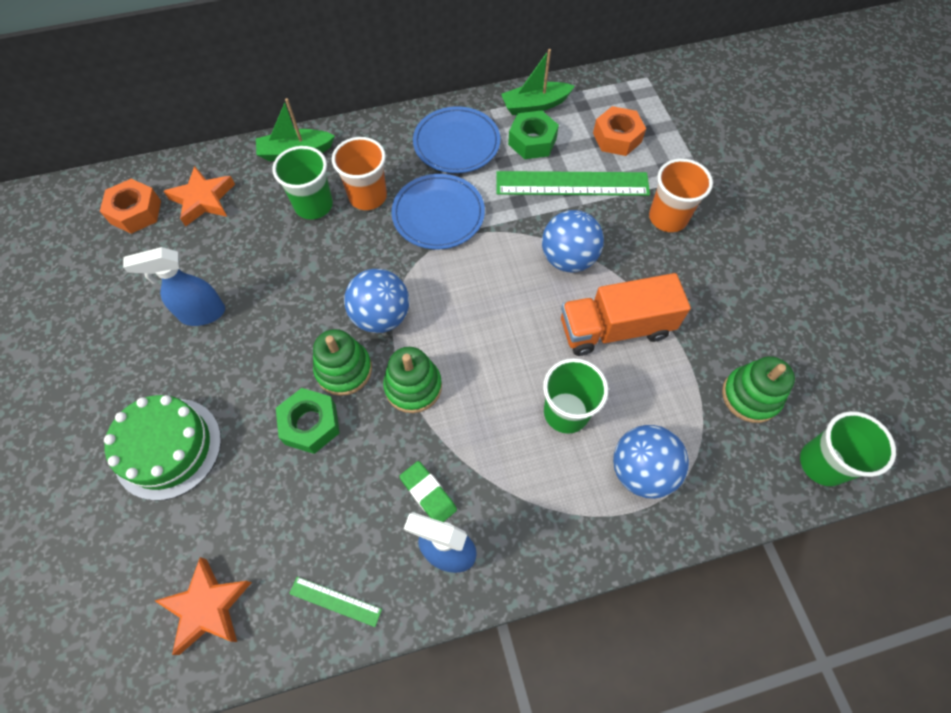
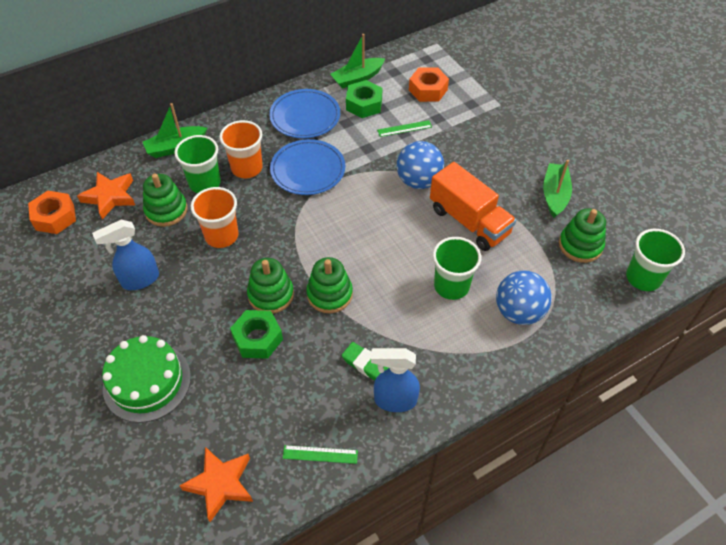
camera: 15 degrees left, 10 degrees down
blue ball [344,269,409,333] -> none
green ruler [496,171,650,196] -> green ruler [377,120,432,137], size x0.45
orange truck [561,273,691,356] -> orange truck turned 105 degrees counterclockwise [430,162,516,251]
orange cup [649,158,713,232] -> orange cup moved to [191,187,239,248]
none -> green stacking toy [143,174,187,227]
none -> green boat [543,160,572,218]

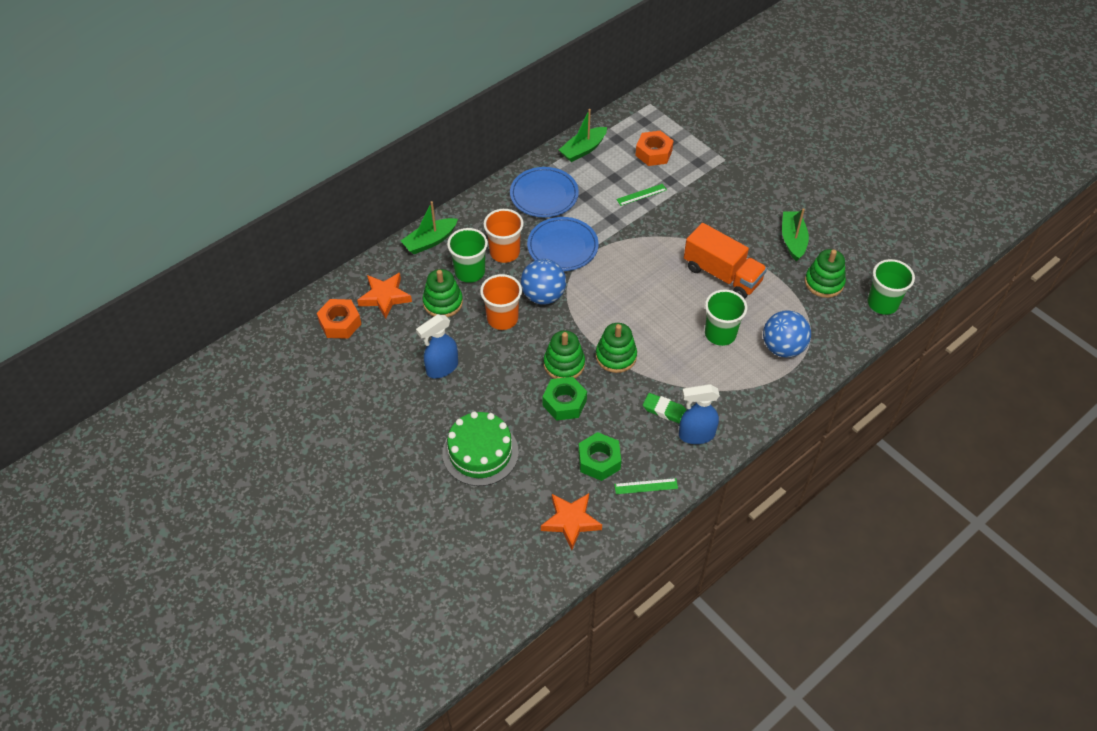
camera: 10 degrees left, 0 degrees up
green nut [346,80,382,118] -> green nut moved to [578,432,621,481]
blue ball [397,141,444,189] -> blue ball moved to [521,259,566,305]

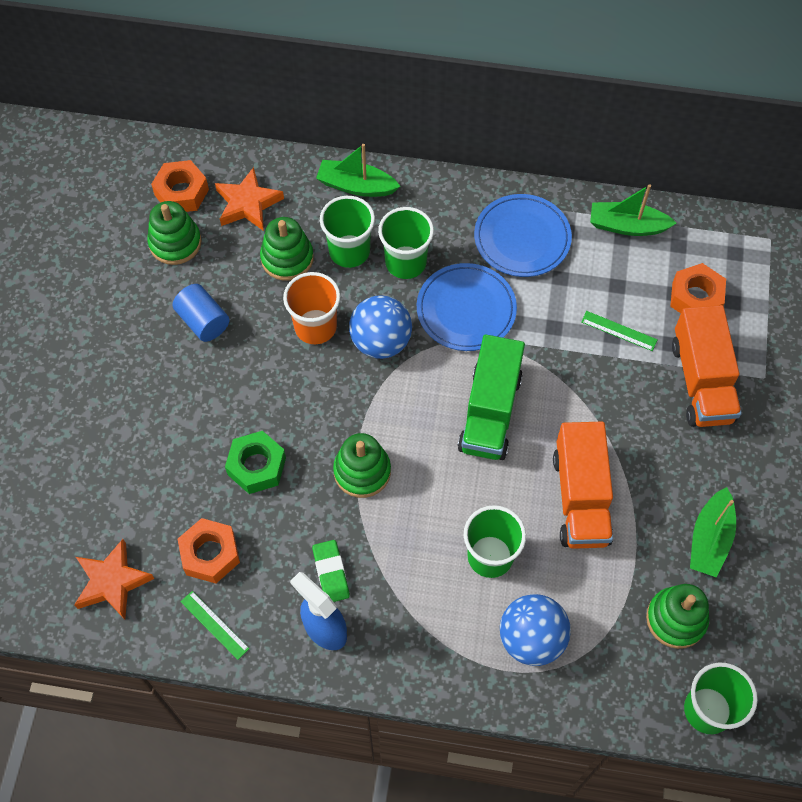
camera: 50 degrees right, 10 degrees up
blue spray bottle [416,314,458,378] -> blue cylinder [172,284,230,342]
green cake [442,411,519,486] -> none
orange cup [483,209,524,263] -> green cup [378,207,434,279]
green stacking toy [544,331,585,379] -> green stacking toy moved to [147,201,201,265]
green nut [578,432,621,481] -> orange nut [178,518,240,583]
green boat [782,208,809,261] -> green boat turned 150 degrees clockwise [690,487,736,578]
none -> green truck [458,335,525,460]
none -> orange truck [672,305,742,427]

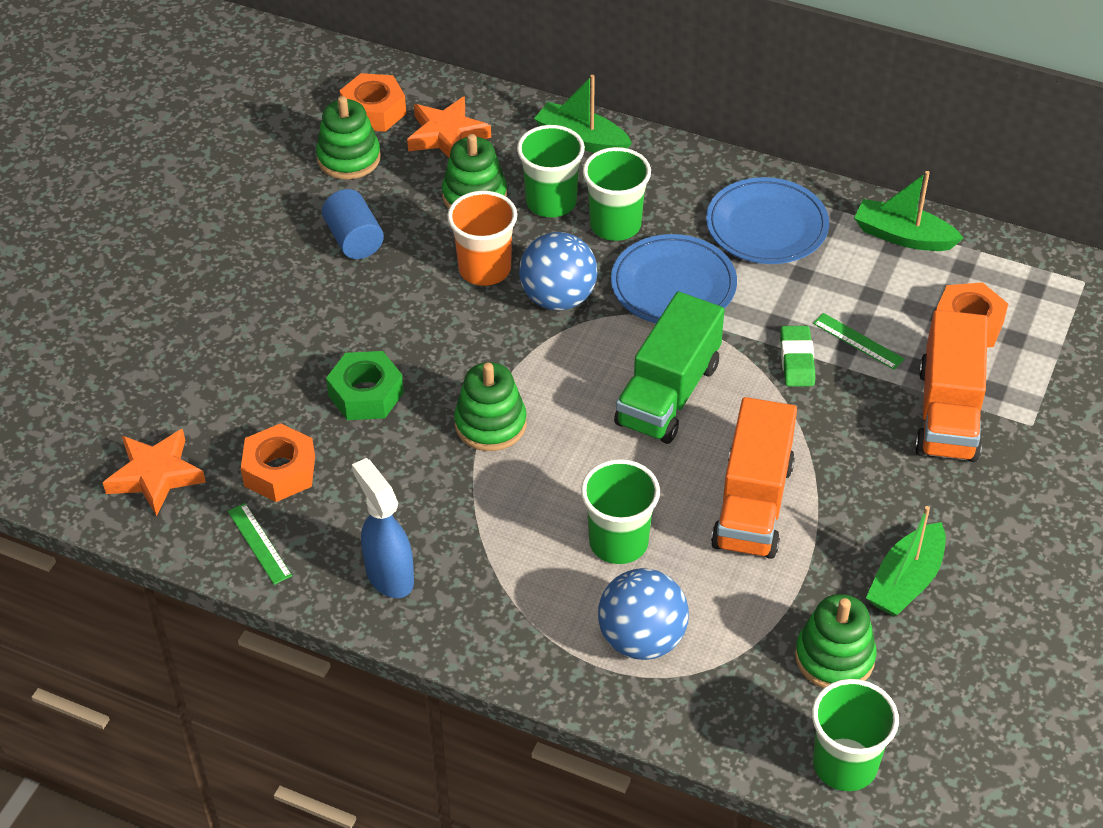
camera: 15 degrees right, 15 degrees down
green eraser [312,540,350,602] -> green eraser moved to [780,326,815,387]

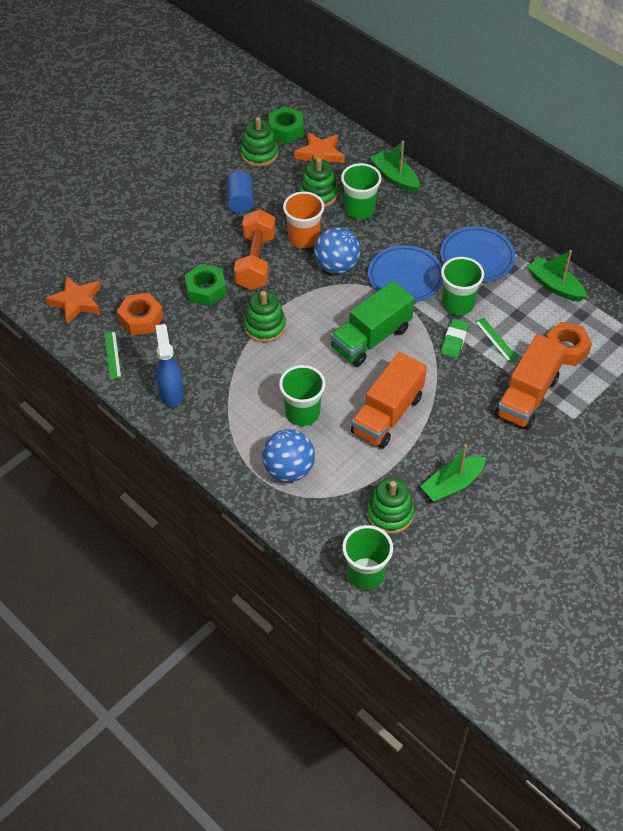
camera: 20 degrees right, 5 degrees up
orange nut [339,73,406,132] -> green nut [268,106,303,144]
green cup [583,147,651,241] -> green cup moved to [441,257,484,315]
none -> orange dumbbell [234,209,275,290]

